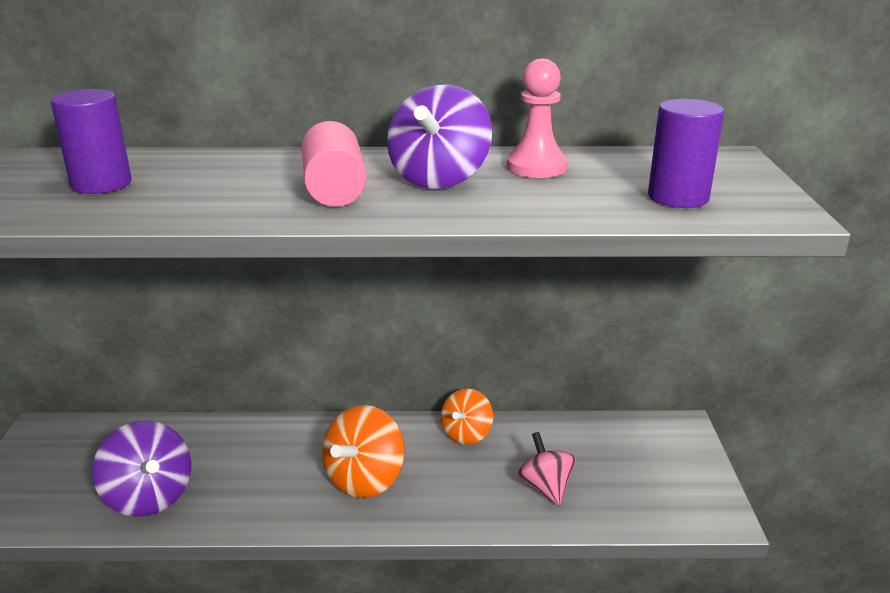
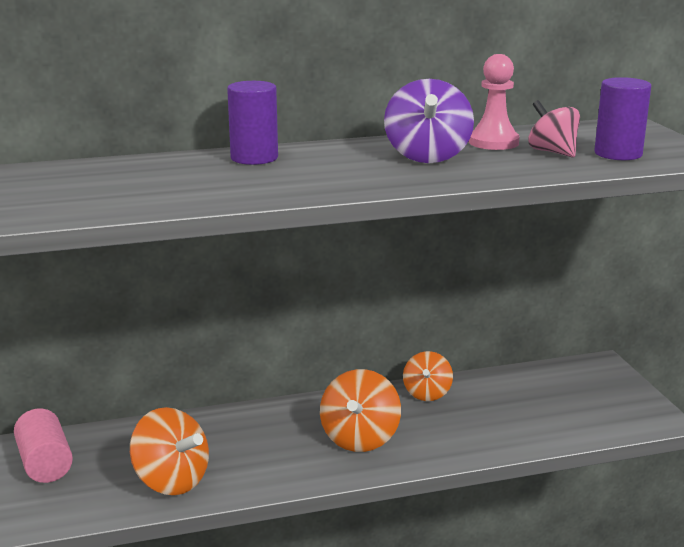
camera: 15 degrees left, 5 degrees down
purple cylinder [50,89,132,194] -> purple cylinder moved to [227,81,278,165]
purple spinning top [92,421,191,517] -> orange spinning top [130,407,209,495]
pink cylinder [301,121,367,207] -> pink cylinder moved to [14,408,73,483]
pink spinning top [518,432,576,506] -> pink spinning top moved to [528,100,580,157]

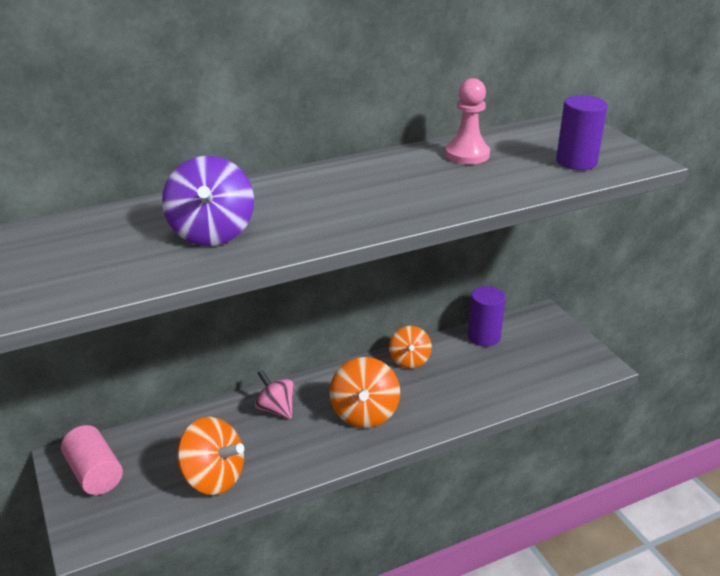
camera: 10 degrees left, 10 degrees up
purple cylinder [227,81,278,165] -> purple cylinder moved to [468,286,505,346]
purple spinning top [384,79,474,163] -> purple spinning top moved to [162,156,254,246]
pink spinning top [528,100,580,157] -> pink spinning top moved to [255,370,295,419]

